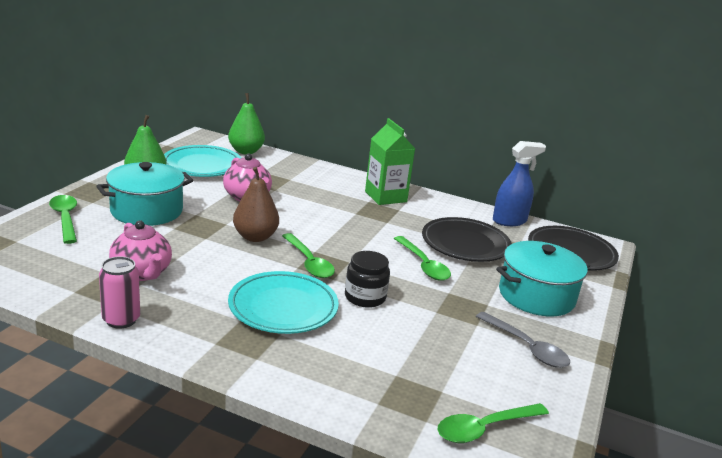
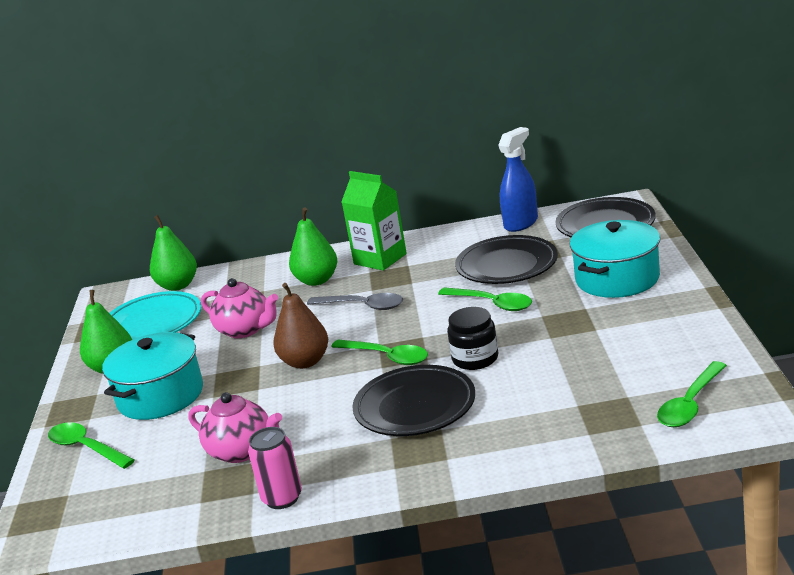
camera: 20 degrees left, 0 degrees up
turquoise plate [228,271,339,334] -> black plate [352,365,475,436]
grey spoon [476,312,570,368] -> grey spoon moved to [307,293,403,310]
none -> green pear [289,208,337,286]

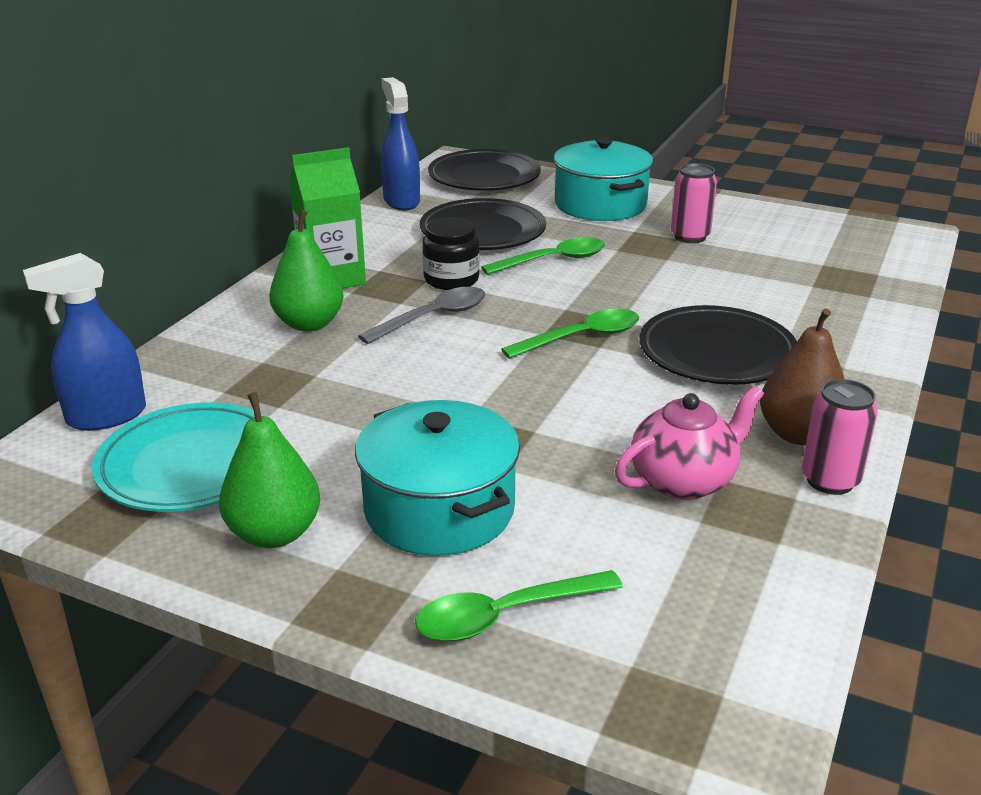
camera: 65 degrees left, 5 degrees up
green pear [150,215,197,291] -> blue spray bottle [23,253,146,431]
pink teapot [201,278,278,338] -> none
brown pear [273,283,328,369] -> brown pear moved to [760,309,844,445]
black jar [447,307,498,370] -> black jar moved to [422,217,480,290]
green spoon [657,361,727,427] -> none
none -> pink can [671,163,717,243]

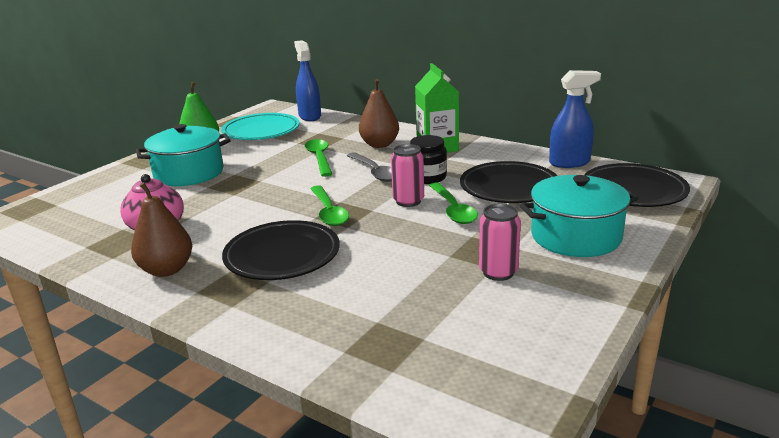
camera: 100 degrees right, 5 degrees down
green pear [269,210,343,331] -> brown pear [359,79,399,148]
green spoon [415,570,623,642] -> green spoon moved to [305,139,332,177]
pink can [802,379,878,495] -> pink can moved to [391,144,424,207]

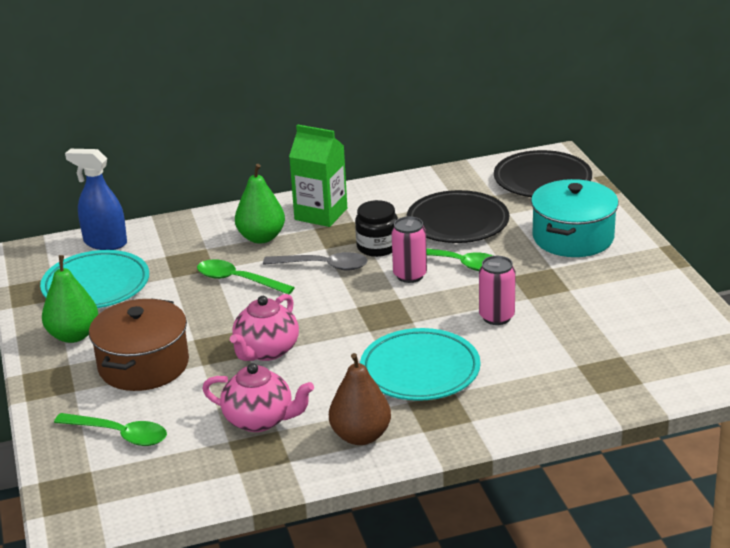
camera: 50 degrees left, 5 degrees up
turquoise pot [136,124,231,186] -> brown pot [89,298,189,391]
black plate [222,220,340,280] -> turquoise plate [360,328,480,401]
green spoon [310,185,349,226] -> green spoon moved to [54,413,167,446]
brown pear [359,79,399,148] -> green pear [235,164,285,244]
pink can [479,204,521,281] -> pink can moved to [479,256,516,325]
blue spray bottle [549,70,601,168] -> none
none -> pink teapot [230,294,299,361]

